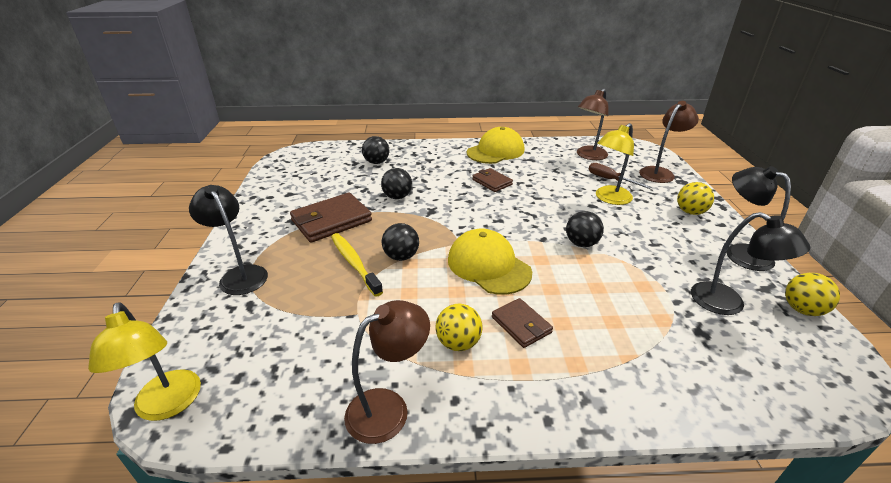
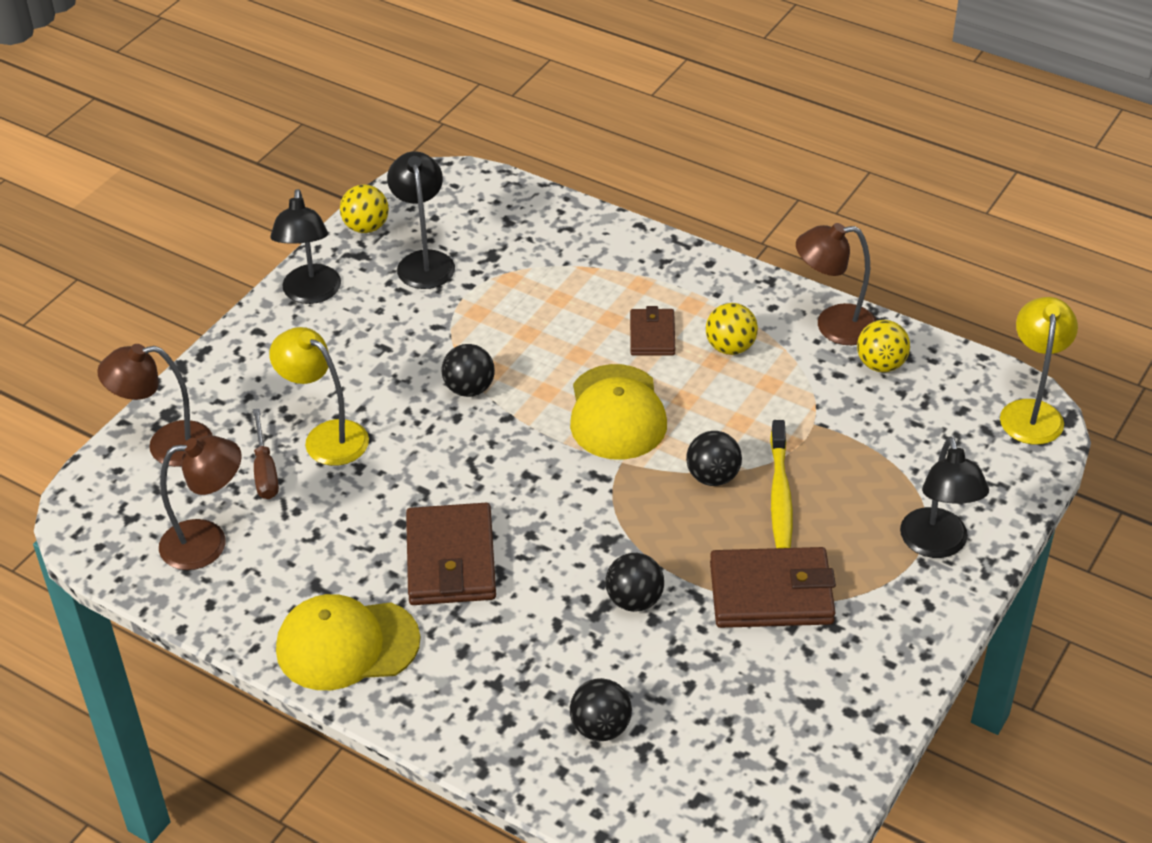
camera: 145 degrees left, 10 degrees up
brown wallet [472,168,513,192] -> brown wallet [406,503,496,605], size x1.74
yellow lamp [596,123,634,205] -> yellow lamp turned 135 degrees counterclockwise [269,327,369,466]
yellow ball [677,182,714,215] -> yellow ball moved to [857,320,910,372]

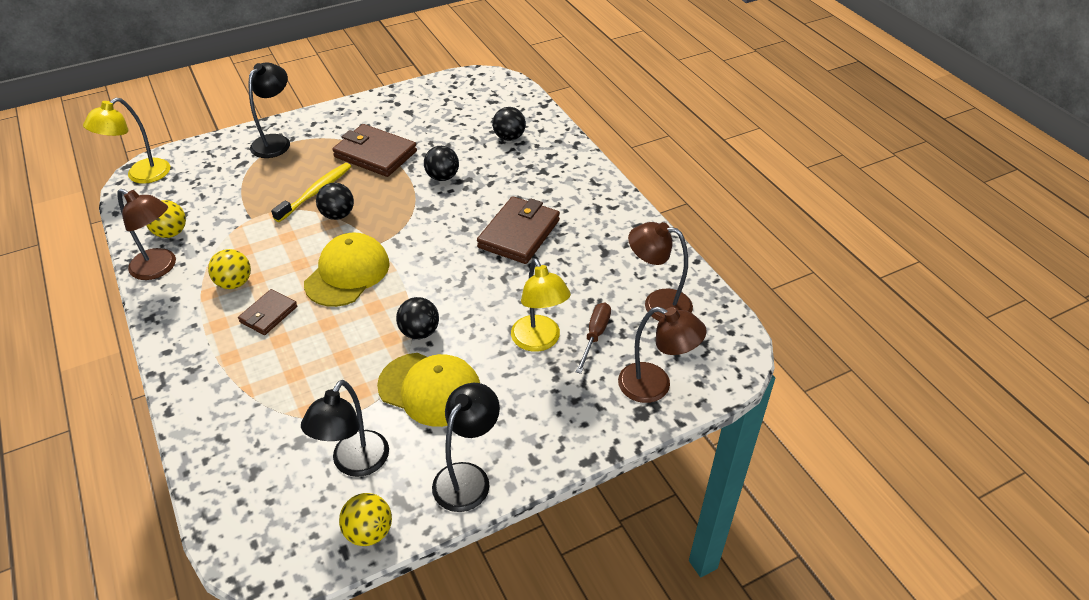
camera: 150 degrees left, 0 degrees up
yellow cap [276,594,420,690] -> yellow cap moved to [377,353,480,427]

